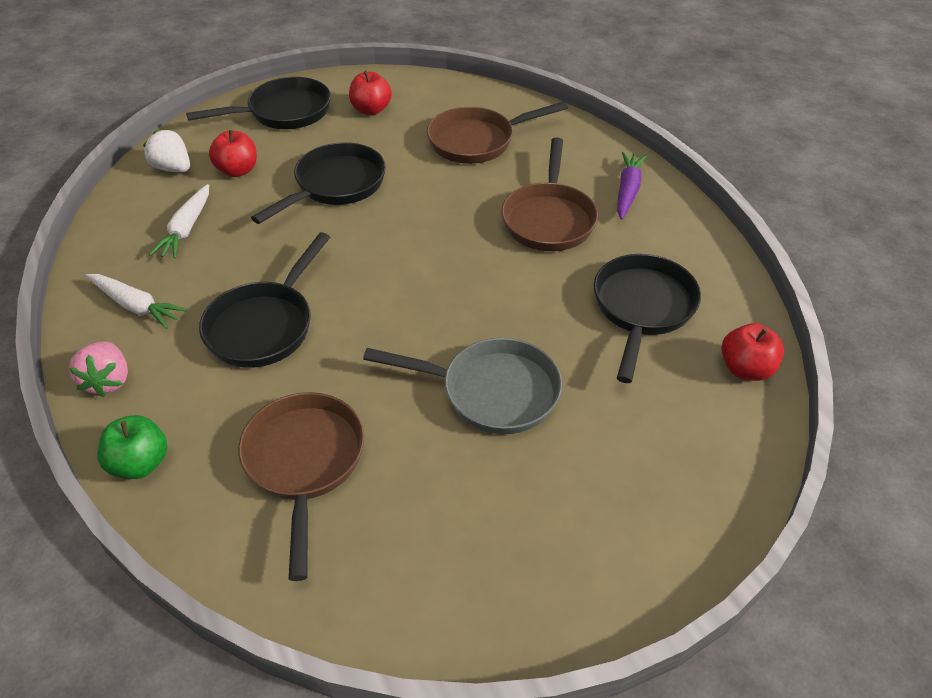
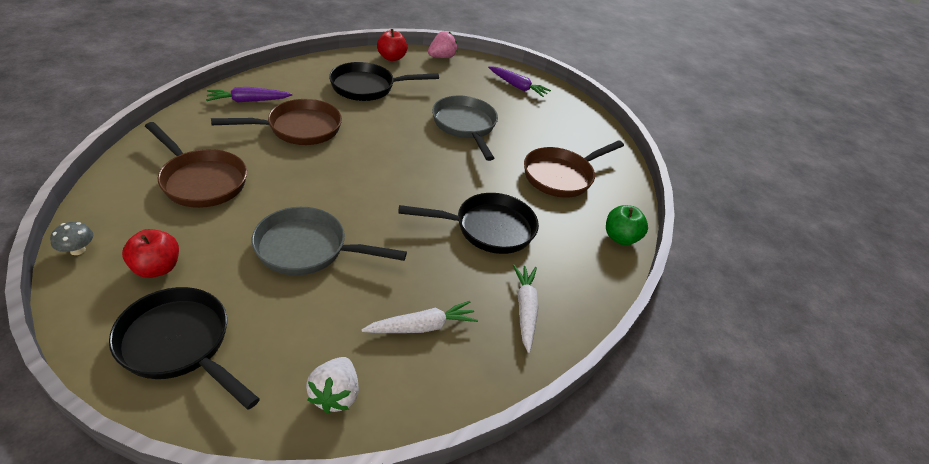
camera: 125 degrees left, 5 degrees down
pink strawberry [69,341,128,397] -> pink strawberry moved to [428,31,458,58]
red apple [209,130,257,177] -> none
black pan [251,142,386,224] -> grey pan [252,207,407,275]
none -> grey mushroom [50,222,93,255]
none -> purple carrot [488,66,551,97]

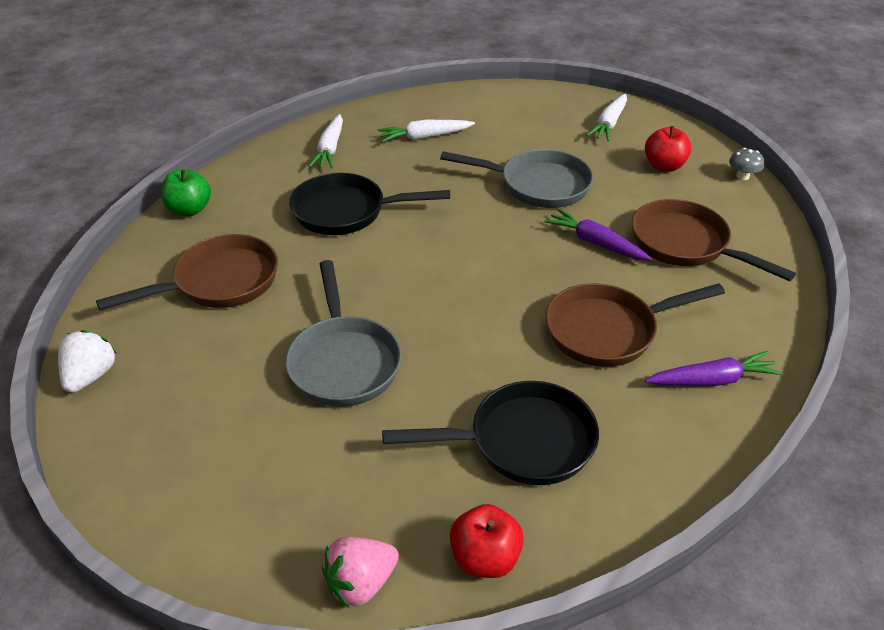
camera: 170 degrees left, 0 degrees up
black pan [109,287,260,410] -> white carrot [586,93,627,141]
white strawberry [306,357,359,414] -> white strawberry moved to [58,330,116,393]
purple carrot [488,66,551,97] -> purple carrot moved to [545,209,652,260]

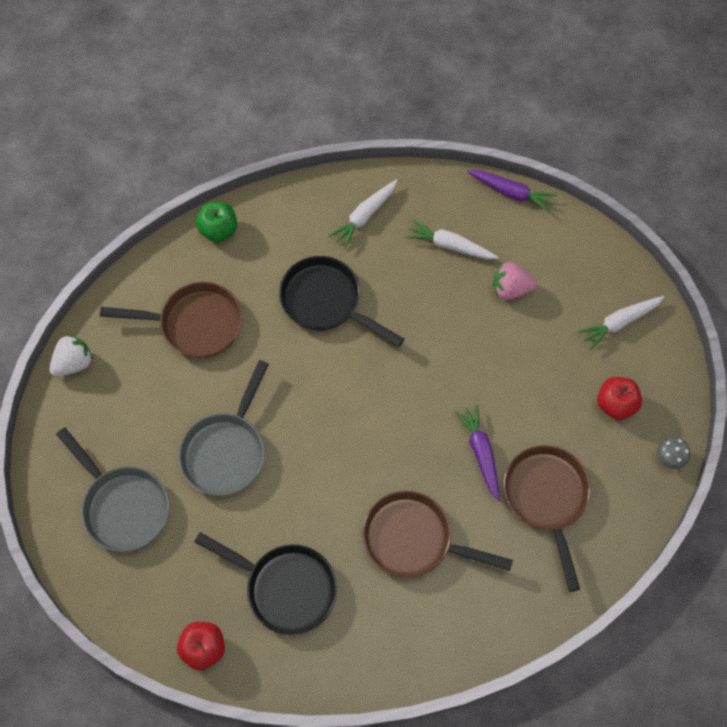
camera: 35 degrees right, 25 degrees up
pink strawberry [322,537,399,608] -> pink strawberry moved to [493,262,537,300]
grey pan [440,149,593,208] -> grey pan moved to [56,428,169,552]
purple carrot [645,351,782,386] -> purple carrot moved to [467,170,557,213]

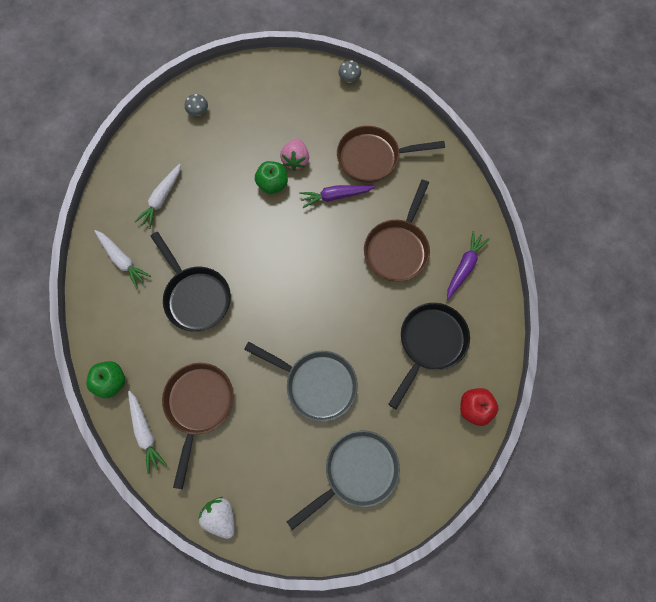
camera: 85 degrees left, 5 degrees up
black pan [279,256,404,347] -> black pan turned 75 degrees counterclockwise [151,232,231,331]
purple carrot [467,170,557,213] -> purple carrot moved to [447,231,489,299]
pink strawberry [493,262,537,300] -> pink strawberry moved to [280,138,309,171]
white carrot [578,296,664,350] -> white carrot moved to [128,391,167,474]
red apple [597,377,642,420] -> none
none -> grey mushroom [185,94,208,116]
none -> green apple [255,161,288,194]

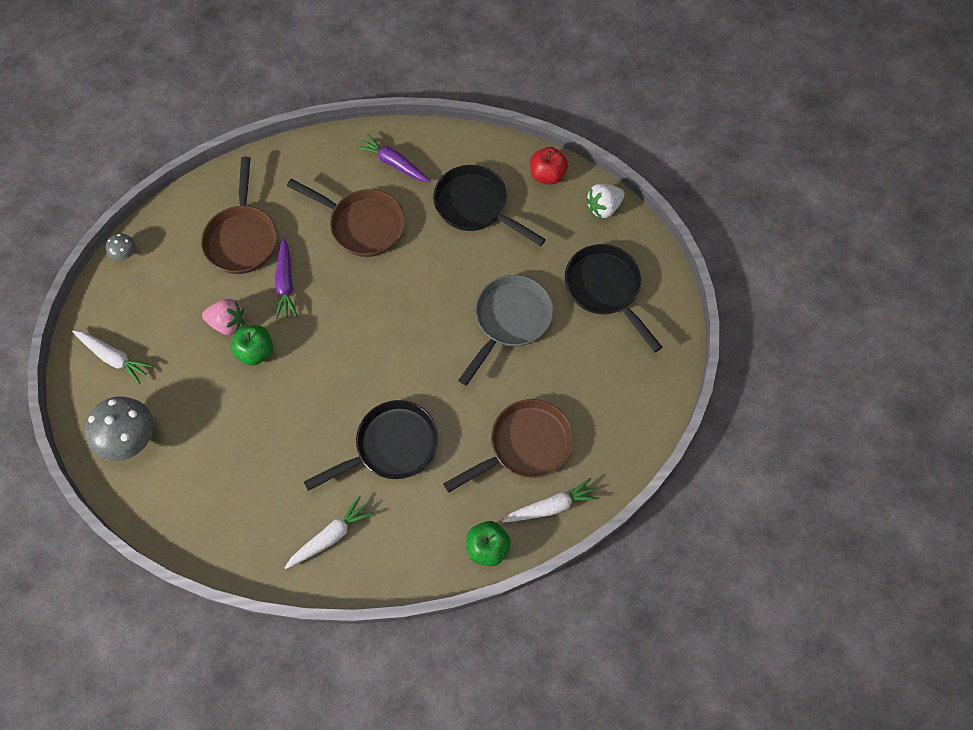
camera: 85 degrees left, 5 degrees down
white carrot [134,164,181,229] -> white carrot moved to [72,330,153,384]
brown pan [162,363,234,489] -> brown pan turned 135 degrees clockwise [443,399,573,493]
grey mushroom [185,94,208,116] -> grey mushroom [85,397,154,461], size x2.08
white strawberry [198,497,235,539] -> white strawberry moved to [586,184,625,219]
grey pan [287,430,400,530] -> black pan [565,244,663,352]

